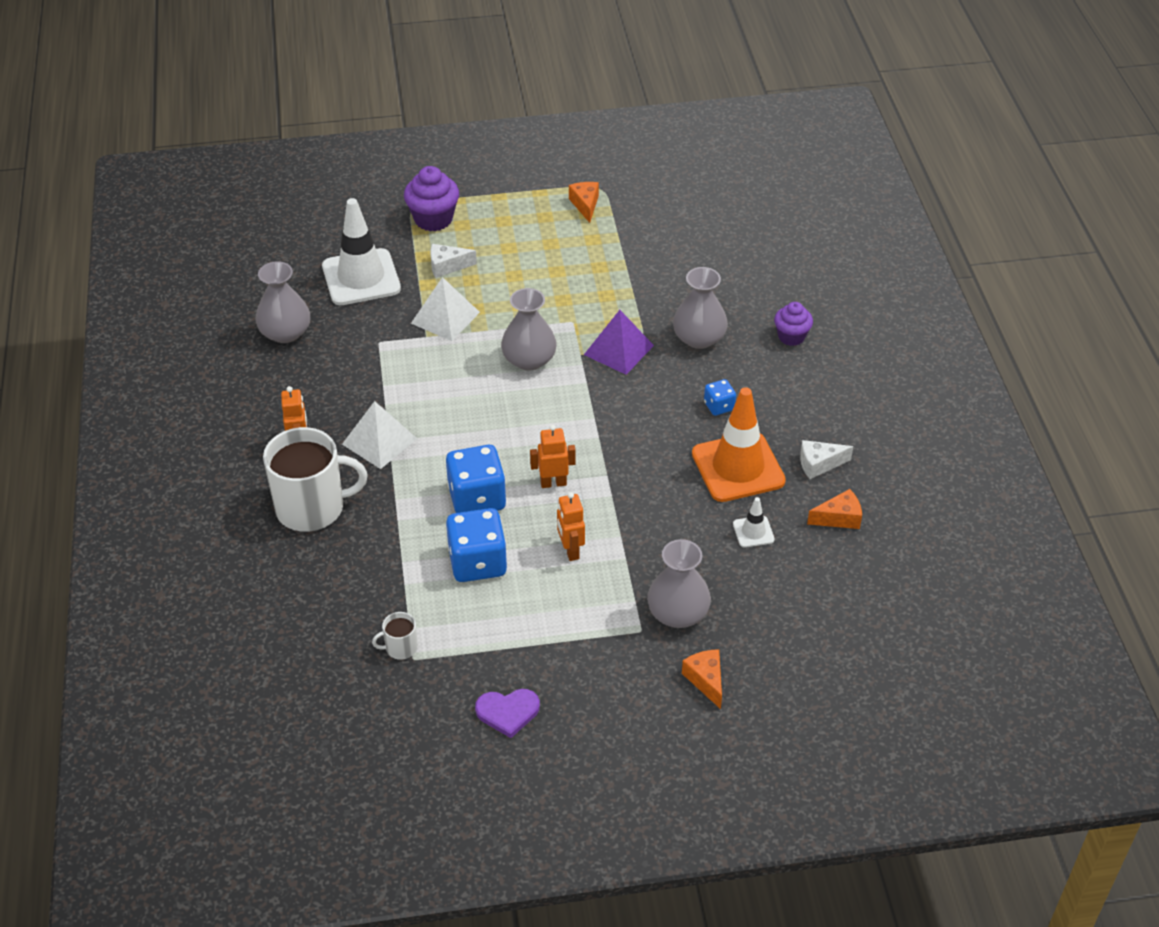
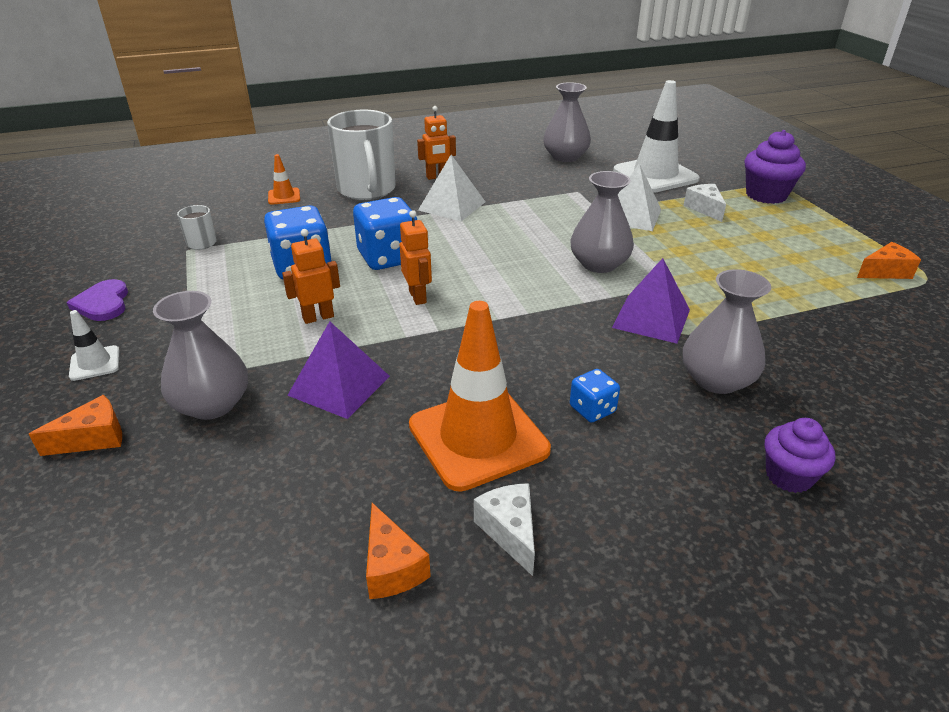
camera: 80 degrees right, 10 degrees down
white traffic cone [733,497,775,548] -> white traffic cone moved to [69,310,119,381]
none -> orange traffic cone [268,154,300,205]
none -> purple pyramid [287,321,390,419]

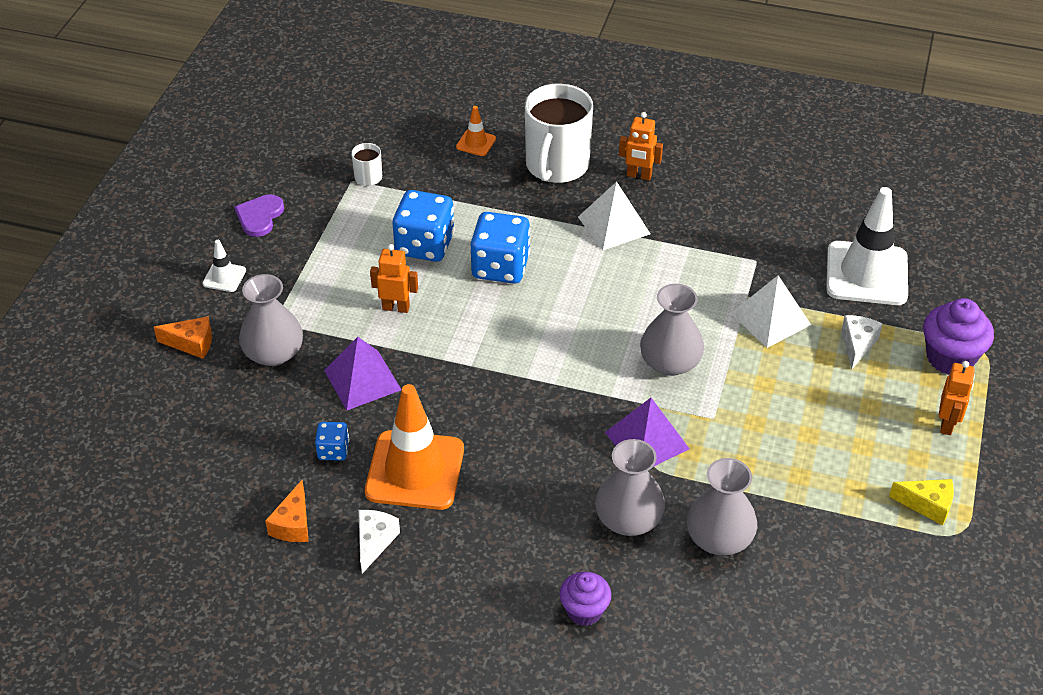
camera: 35 degrees right, 10 degrees up
orange robot [400,210,432,305] -> orange robot moved to [939,361,975,435]
grey vase [543,82,591,162] -> grey vase moved to [687,458,757,556]
blue dice [570,369,620,422] -> blue dice moved to [315,422,349,461]
orange cheese [857,242,921,279] -> yellow cheese [889,479,954,526]

